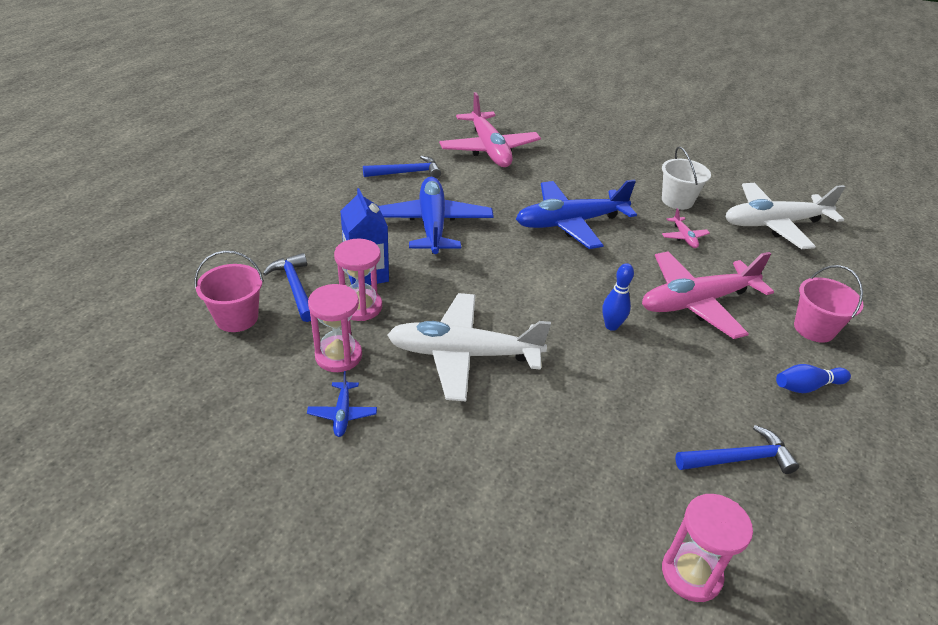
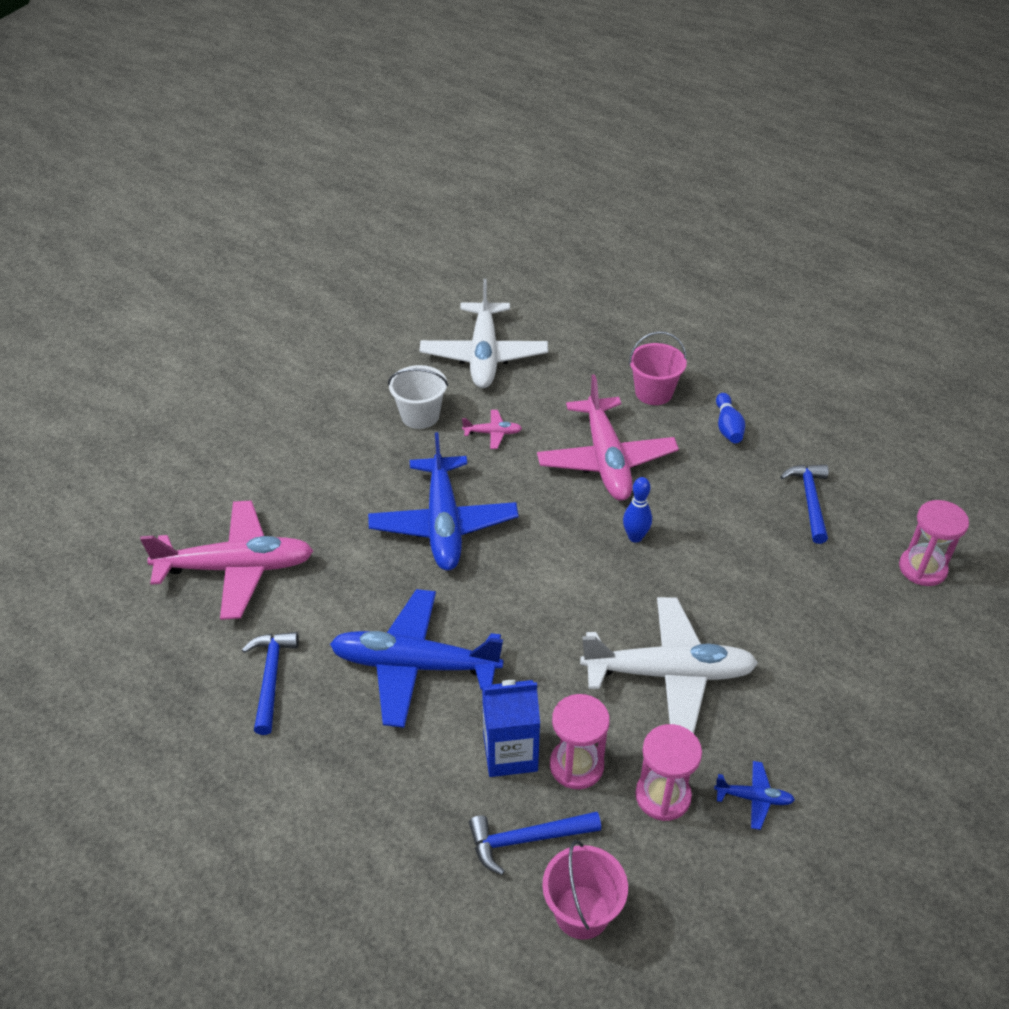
camera: 75 degrees left, 5 degrees up
white plane [387,293,551,401] -> white plane turned 105 degrees counterclockwise [580,597,758,734]

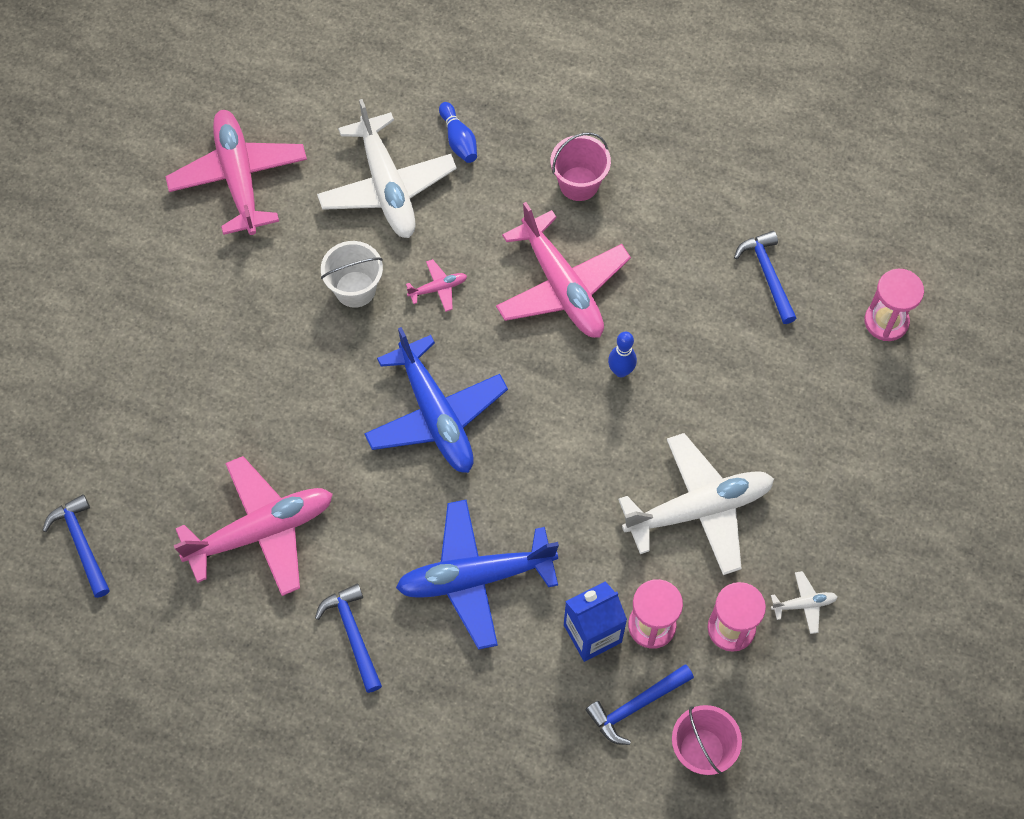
camera: 20 degrees left, 20 degrees up
blue plane [714,761,795,830] -> white plane [771,571,838,634]
blue bowling pin [716,393,745,443] -> blue bowling pin moved to [439,102,477,163]
none -> blue hammer [42,494,110,598]
none -> pink plane [165,110,307,235]

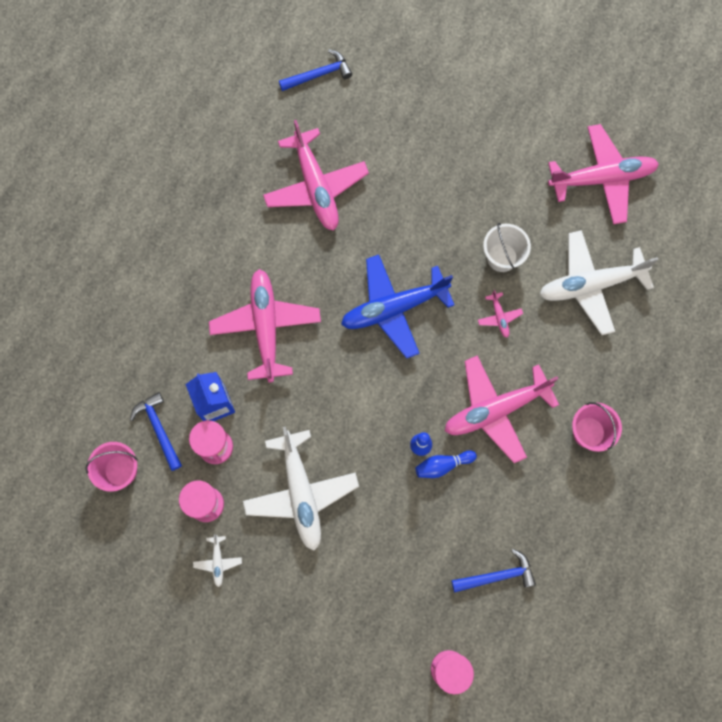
camera: 95 degrees right, 10 degrees up
blue hammer [315,583,382,693] -> none
blue plane [396,500,559,650] -> pink plane [209,269,321,382]
blue bowling pin [439,102,477,163] -> blue bowling pin moved to [415,450,477,478]

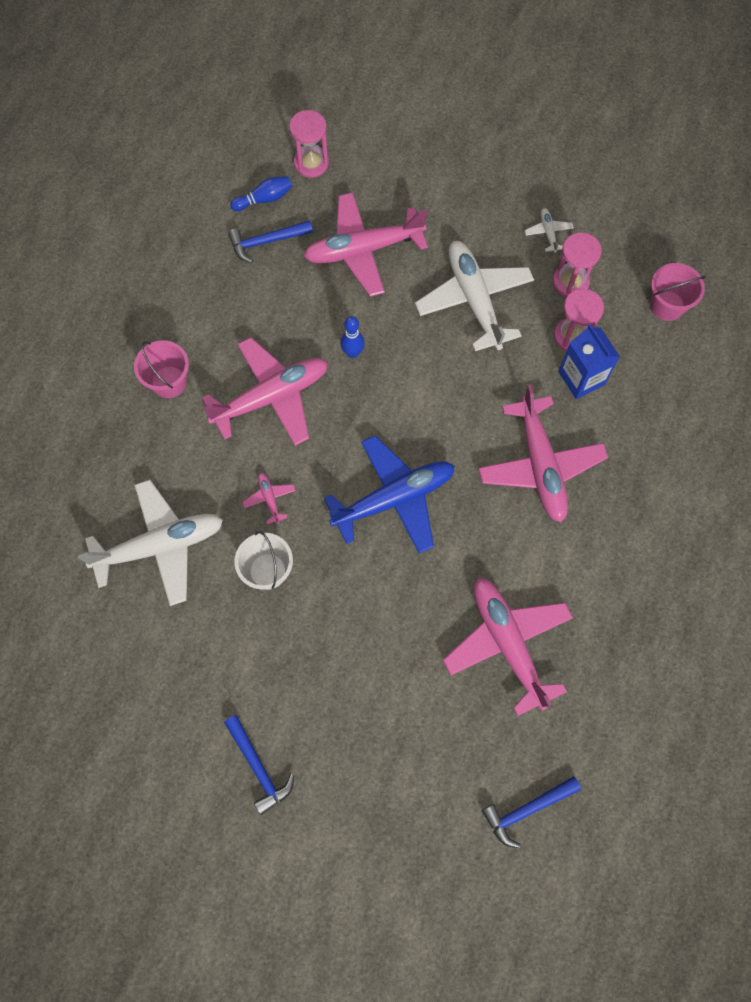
camera: 175 degrees right, 5 degrees down
blue hammer [130,392,182,471] -> blue hammer moved to [224,715,294,815]
blue bowling pin [415,450,477,478] -> blue bowling pin moved to [230,176,292,211]
pink plane [548,124,659,225] -> pink plane moved to [304,192,428,297]

